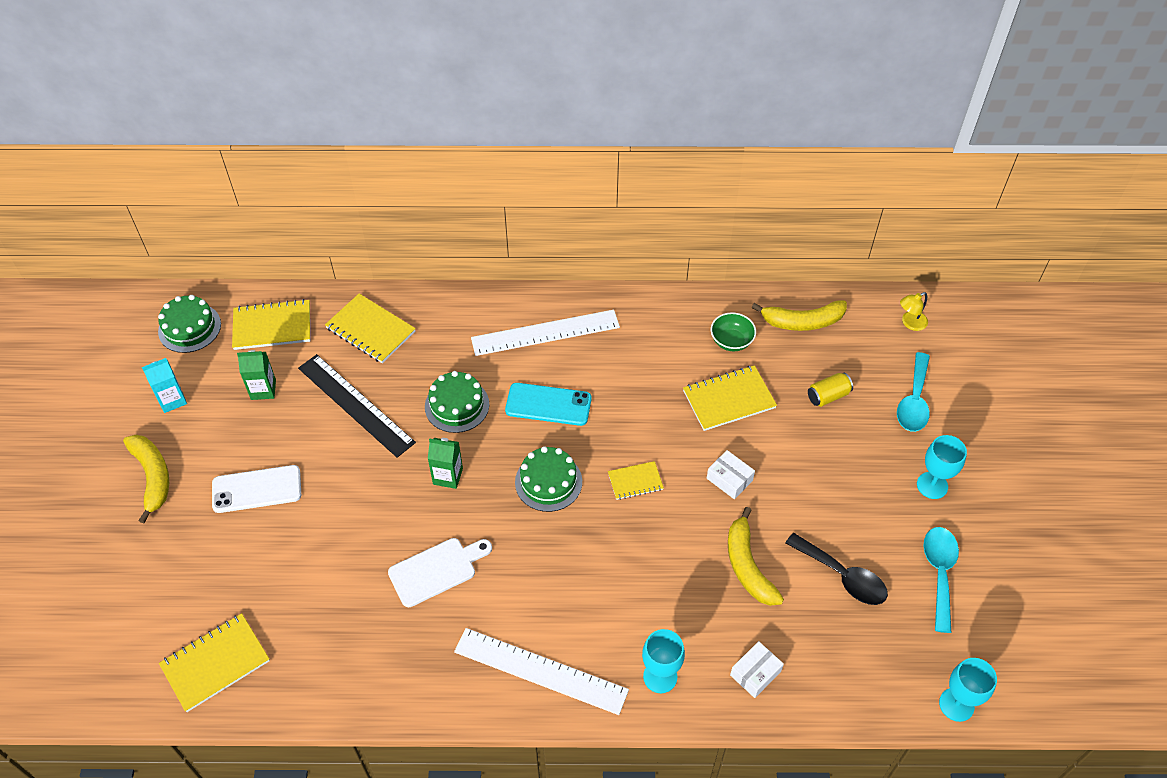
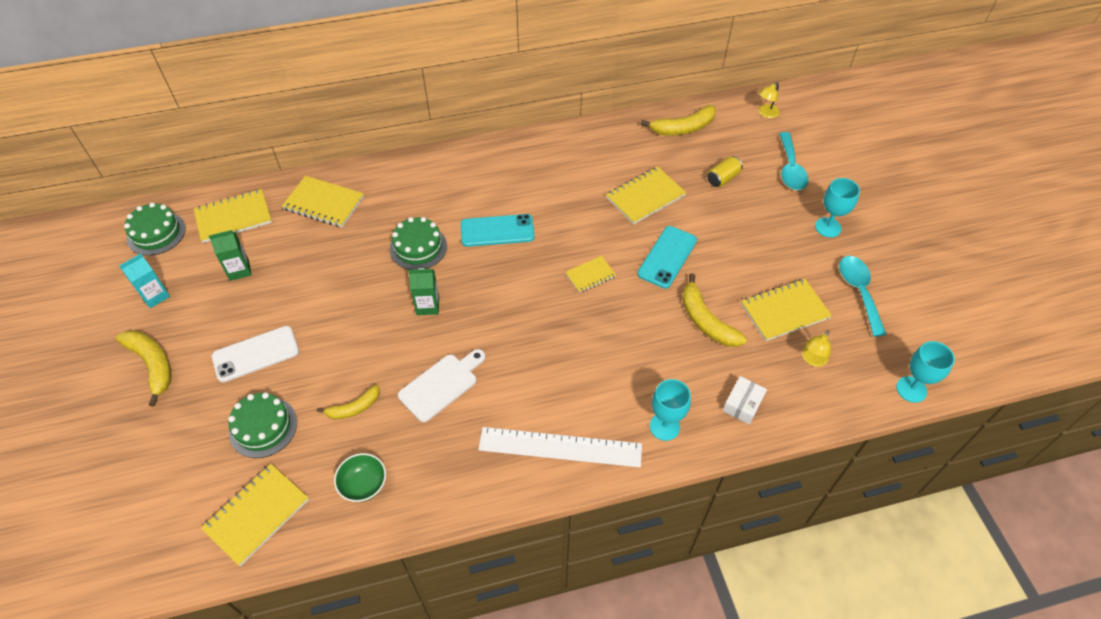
camera: 15 degrees left, 0 degrees up
black ruler [298,354,416,458] -> none
white ruler [471,310,620,356] -> none
green cake [515,446,582,512] -> green cake moved to [228,392,297,458]
white box [707,450,755,499] -> turquoise phone [637,226,697,288]
green bowl [711,312,756,351] -> green bowl moved to [334,453,386,502]
black spoon [785,533,888,605] -> yellow notebook [741,279,832,341]
none -> yellow banana [316,384,380,419]
none -> yellow lamp [802,330,831,367]

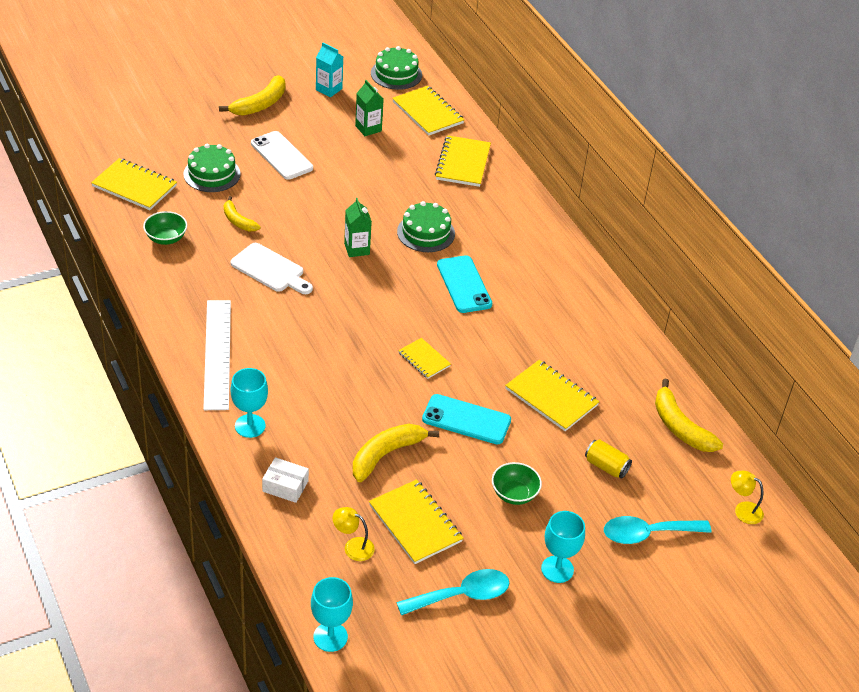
camera: 75 degrees right, 10 degrees down
none -> green bowl [492,462,542,505]

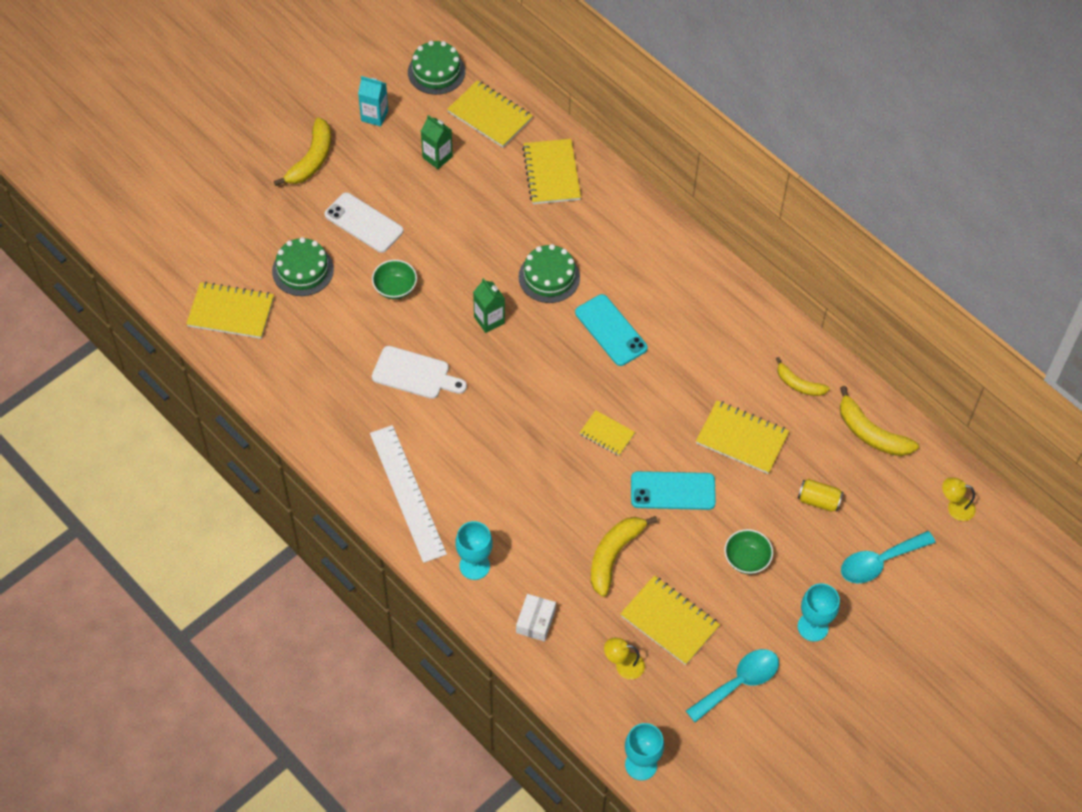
camera: 15 degrees left, 15 degrees up
green bowl [143,211,187,245] -> green bowl moved to [372,260,417,299]
yellow banana [224,196,261,231] -> yellow banana moved to [776,357,830,396]
white box [262,457,309,503] -> white box turned 75 degrees counterclockwise [516,594,556,642]

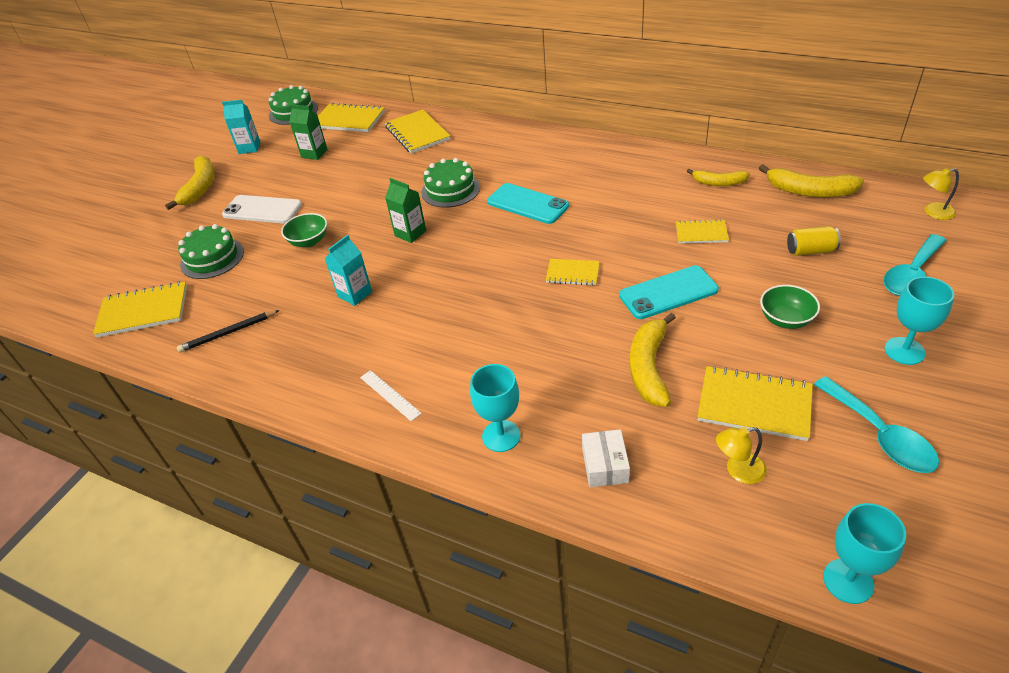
camera: 15 degrees left, 15 degrees down
white ruler [370,425,447,563] -> white ruler [360,370,422,421], size x0.45
white cutting board [372,346,467,399] -> turquoise carton [324,235,372,306]
turquoise spoon [686,649,779,722] -> turquoise spoon turned 120 degrees clockwise [814,376,939,473]
yellow notebook [696,401,789,474] -> yellow notebook [676,219,729,243], size x0.59
none -> black pencil [177,310,280,353]

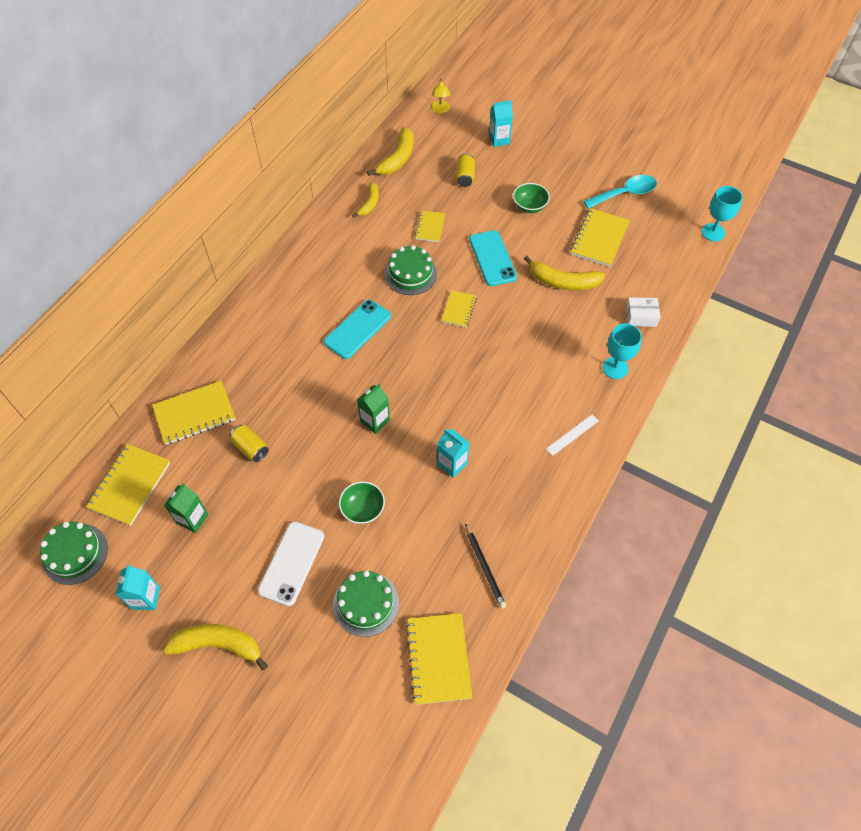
camera: 90 degrees left, 15 degrees up
green cake [421,158,480,208] -> green cake moved to [385,245,437,295]
yellow lamp [716,427,767,484] -> none
turquoise spoon [883,234,947,296] -> turquoise carton [489,100,513,147]
turquoise goblet [885,277,954,365] -> none
none -> yellow can [230,425,269,462]

